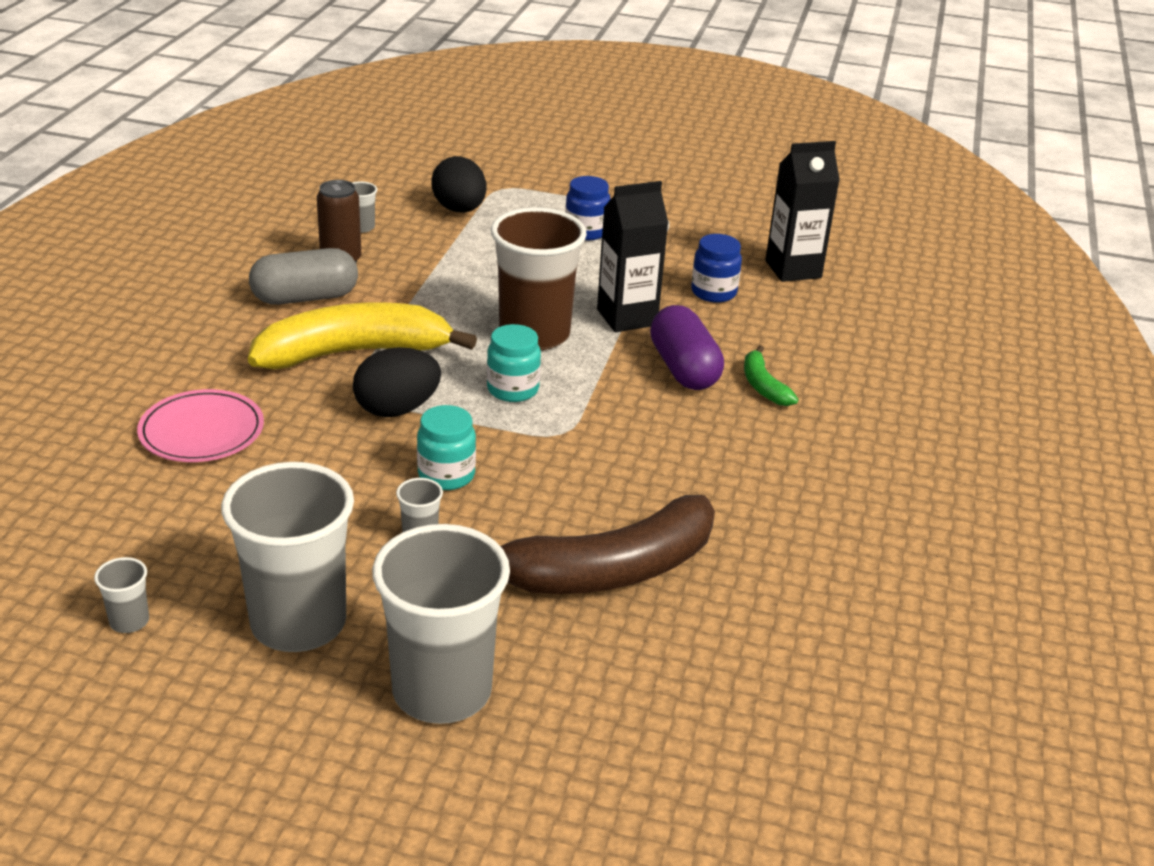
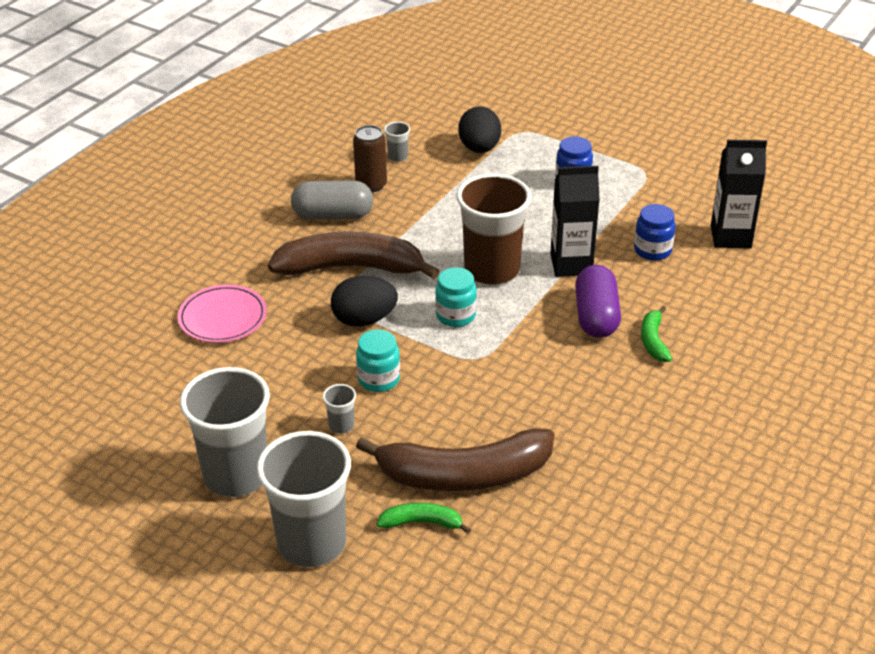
camera: 20 degrees right, 5 degrees up
grey cup [94,557,149,633] -> none
yellow banana [248,302,477,369] -> brown banana [268,231,440,279]
none -> green banana [377,503,471,534]

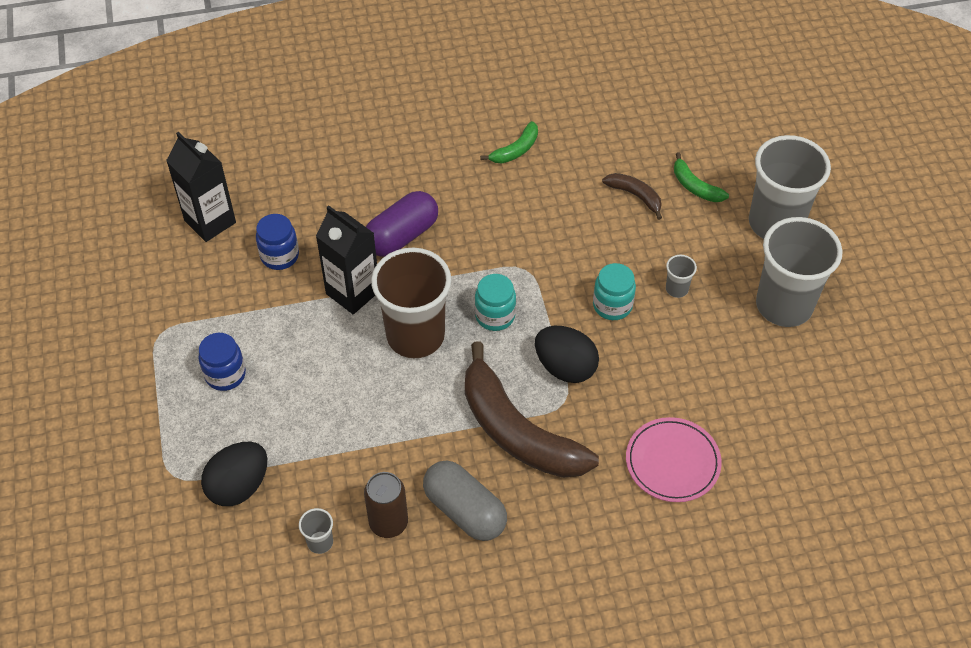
camera: 135 degrees left, 15 degrees up
brown banana [356,428,554,491] -> brown banana [602,173,662,220], size x0.45
green banana [641,306,672,362] -> green banana moved to [480,121,538,163]

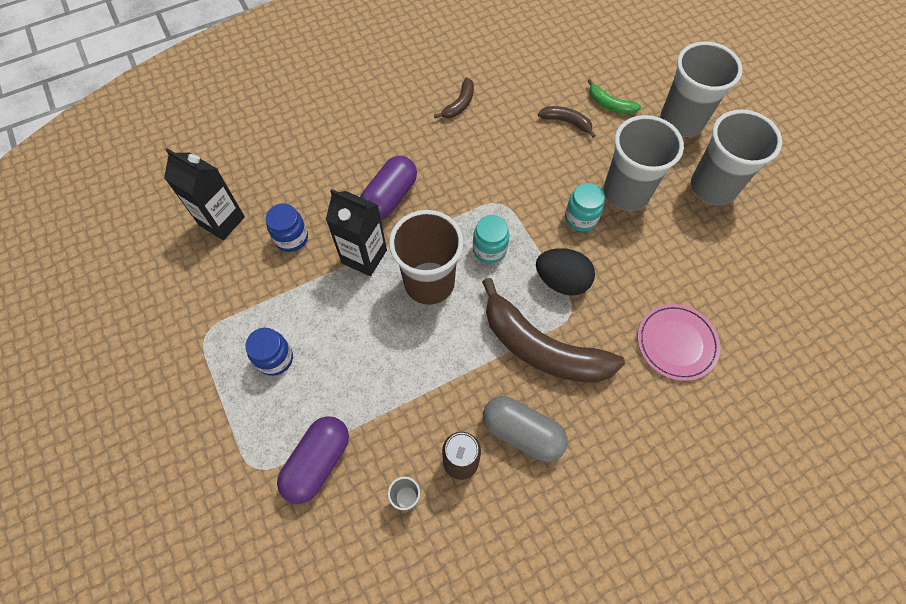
camera: 15 degrees left, 10 degrees up
black egg [201,442,267,506] -> purple capsule [277,416,349,504]
green banana [480,121,538,163] -> brown banana [434,77,474,118]
grey cup [666,255,697,298] -> grey cup [604,115,684,211], size x2.48

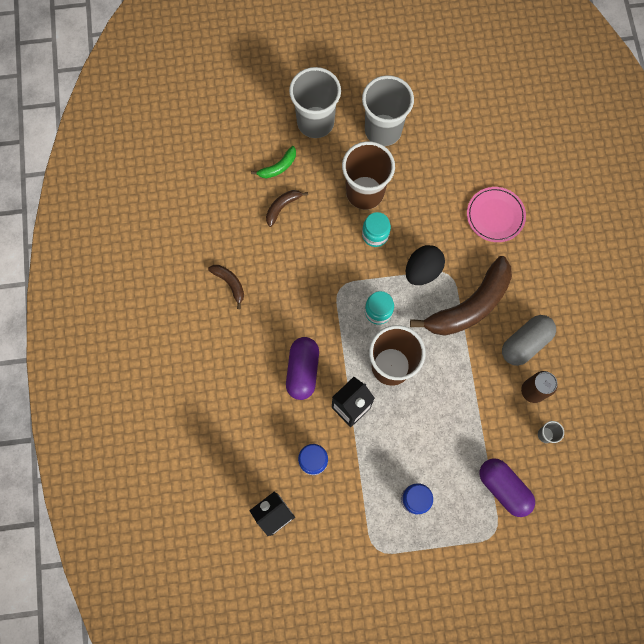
camera: 70 degrees left, 10 degrees up
purple capsule [360,156,417,219] -> purple capsule turned 45 degrees clockwise [286,337,319,400]
grey cup [604,115,684,211] -> brown cup [342,141,395,210]

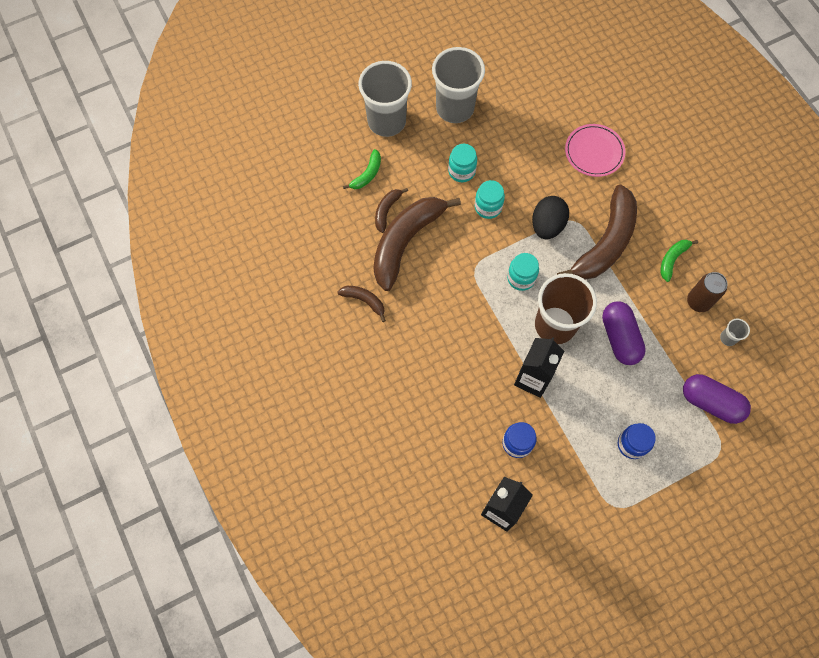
camera: 20 degrees left, 5 degrees down
purple capsule [286,337,319,400] -> purple capsule moved to [602,301,646,365]
brown cup [342,141,395,210] -> turquoise jar [448,144,477,182]
grey capsule [502,315,556,366] -> green banana [660,240,698,282]
none -> brown banana [373,197,461,291]

